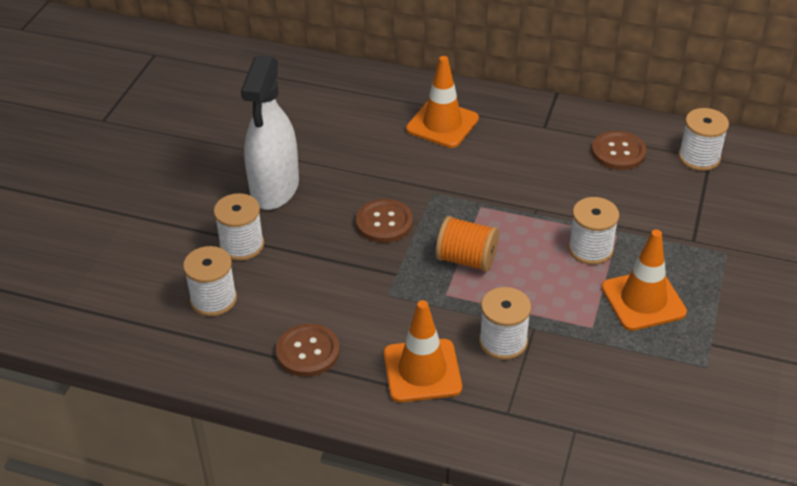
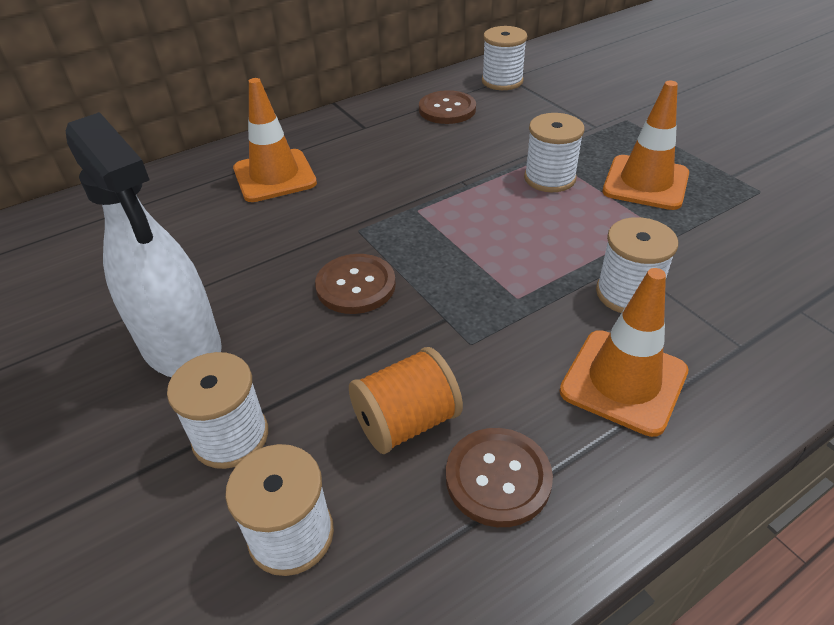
camera: 50 degrees left, 0 degrees up
orange spool [436,216,499,272] -> orange spool moved to [349,347,463,454]

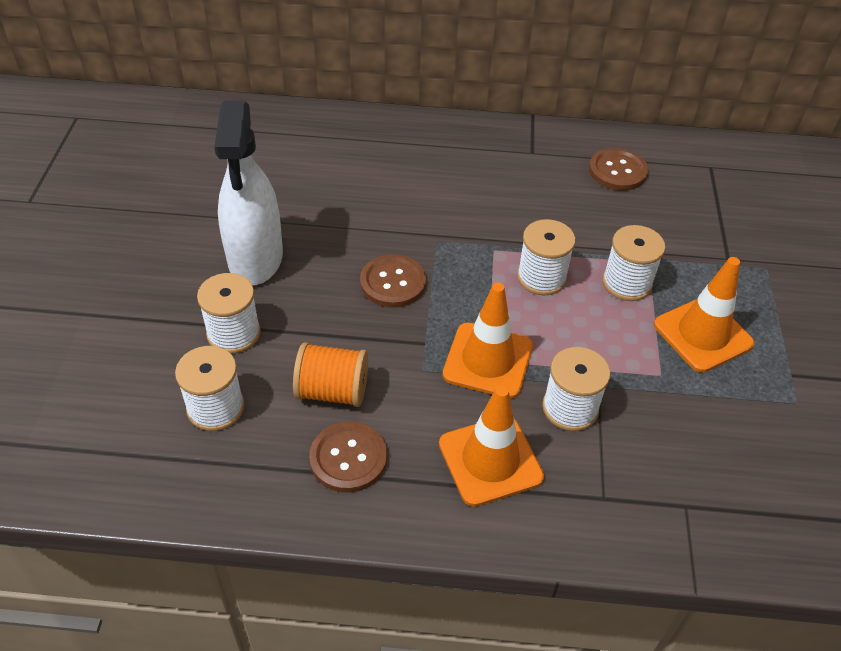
camera: 35 degrees right, 5 degrees up
orange traffic cone [233,78,317,202] -> orange traffic cone moved to [443,283,533,399]
white spool [482,26,527,90] -> white spool moved to [517,219,576,295]

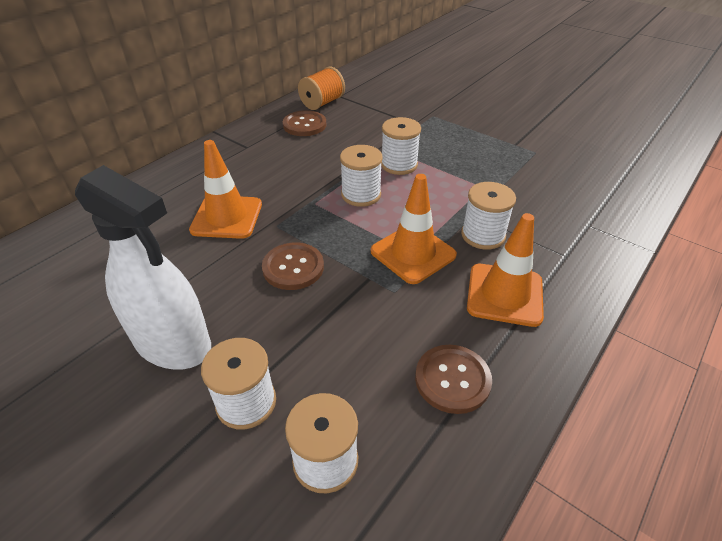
camera: 55 degrees left, 5 degrees down
orange spool [293,342,368,407] -> orange spool moved to [298,67,345,110]
orange traffic cone [654,257,755,372] -> orange traffic cone moved to [189,140,262,239]

